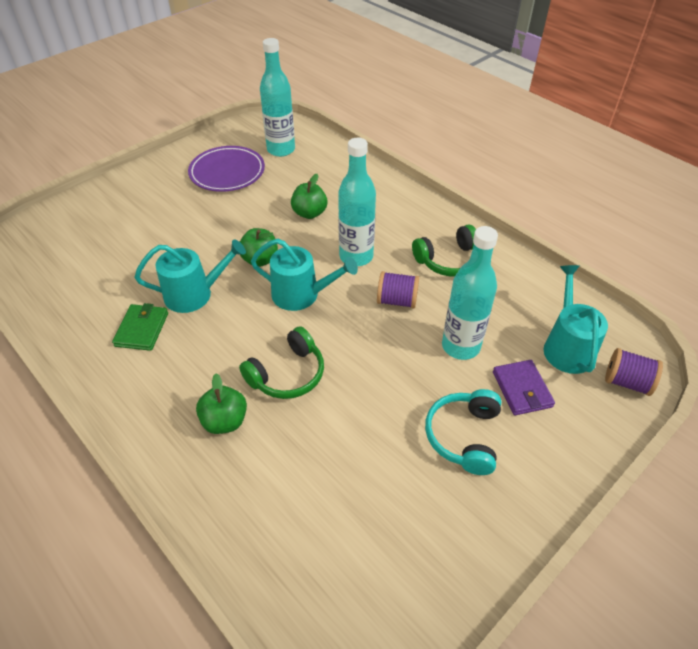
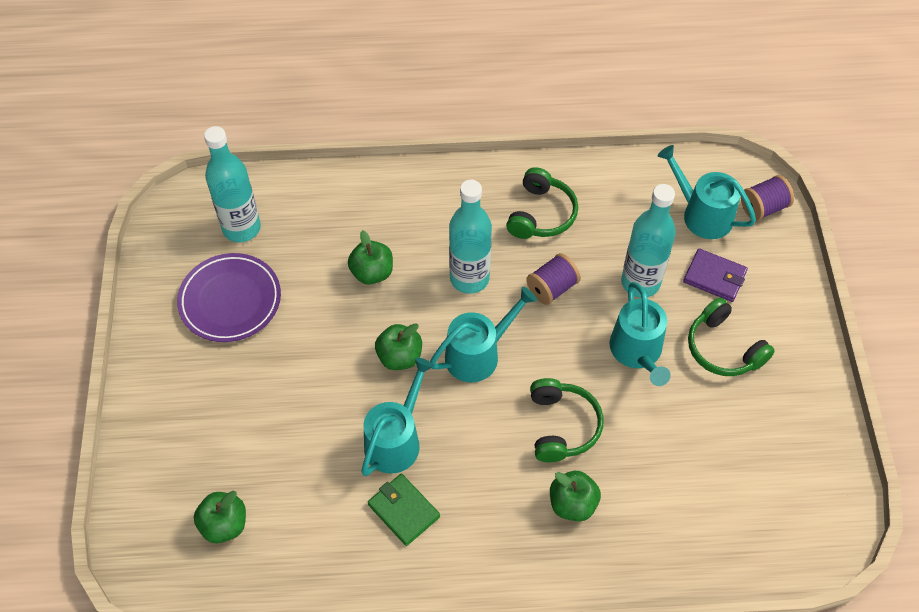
camera: 50 degrees left, 10 degrees up
turquoise headphones [425,389,501,475] -> green headphones [688,297,775,376]
none -> green apple [194,491,246,543]
none -> turquoise watering can [610,282,671,386]

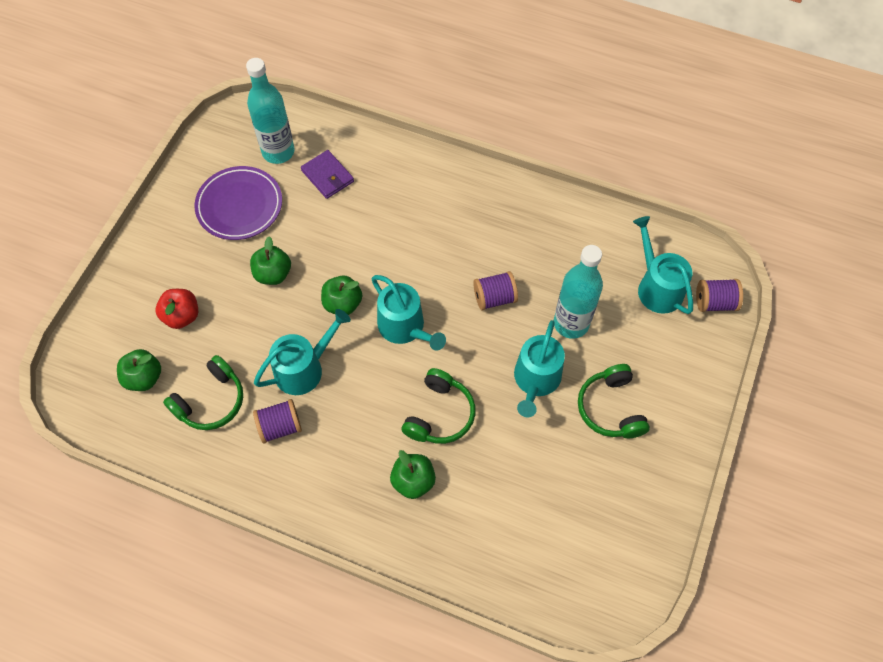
camera: 25 degrees right, 5 degrees up
green apple [348,230,393,285] -> green apple moved to [250,236,291,285]
green wallet [368,474,440,546] -> purple spool [253,399,302,444]
turquoise watering can [430,287,537,382] -> turquoise watering can turned 60 degrees clockwise [372,275,446,351]
turquoise bottle [449,180,492,294] -> none
green headphones [506,167,578,239] -> green headphones moved to [163,355,243,430]
purple wallet [683,248,748,302] -> purple wallet moved to [301,150,354,199]
none -> red apple [156,289,198,329]

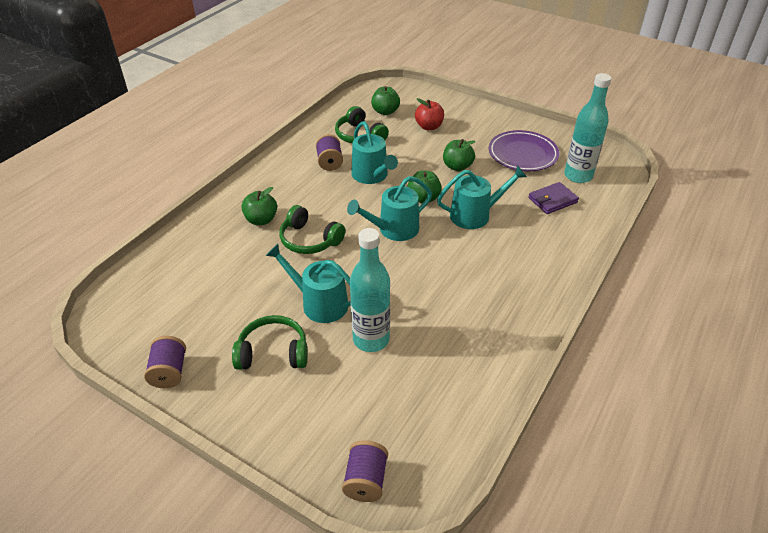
camera: 100 degrees right, 20 degrees down
purple spool [473,271,518,310] -> purple spool moved to [144,336,186,388]
turquoise watering can [633,216,693,314] -> turquoise watering can moved to [437,165,527,229]

